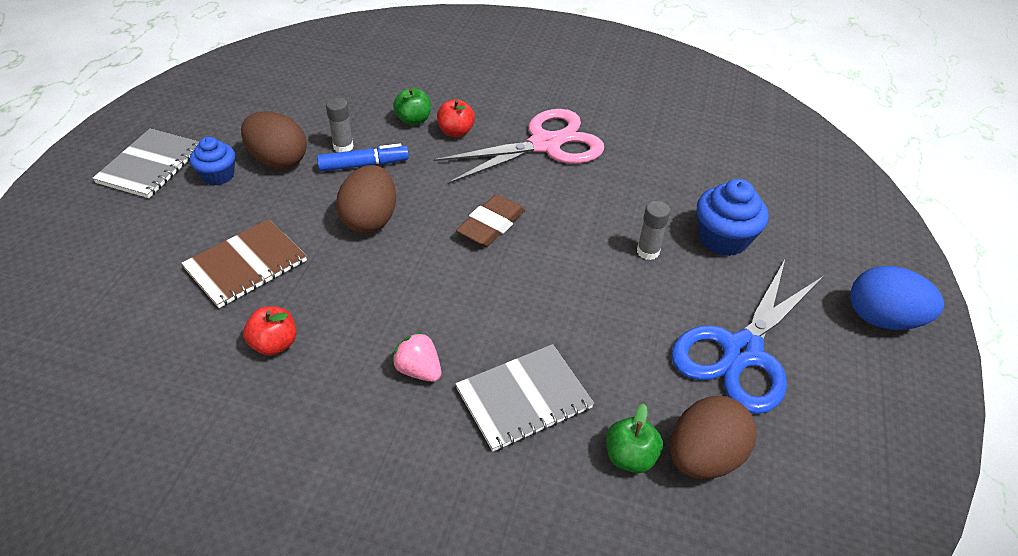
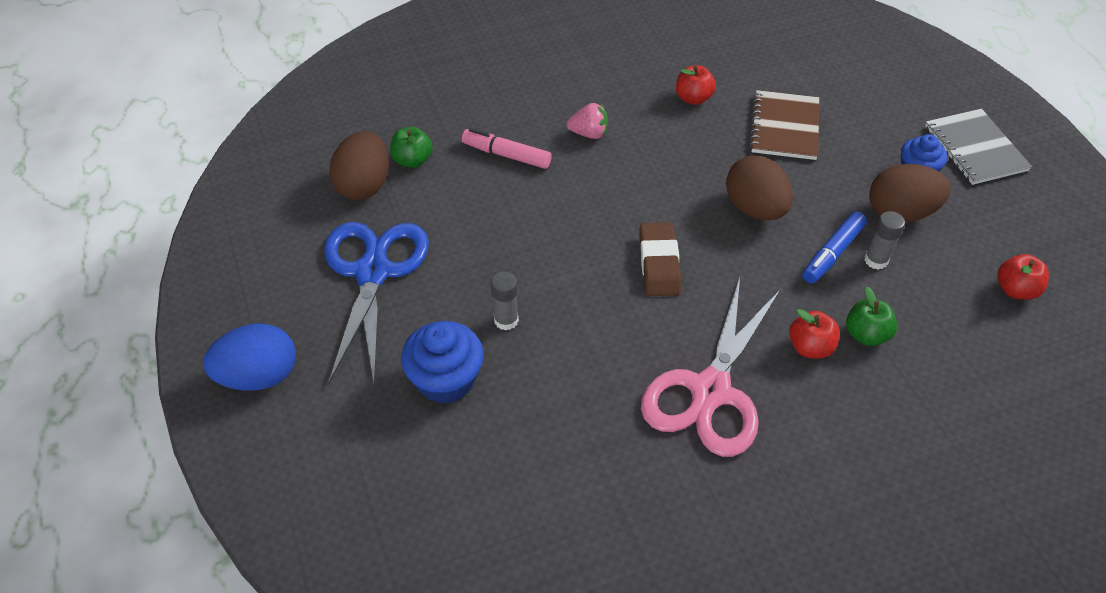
camera: 145 degrees right, 5 degrees up
grey notebook [455,344,594,452] -> pink marker [462,128,552,169]
none -> red apple [997,254,1049,300]

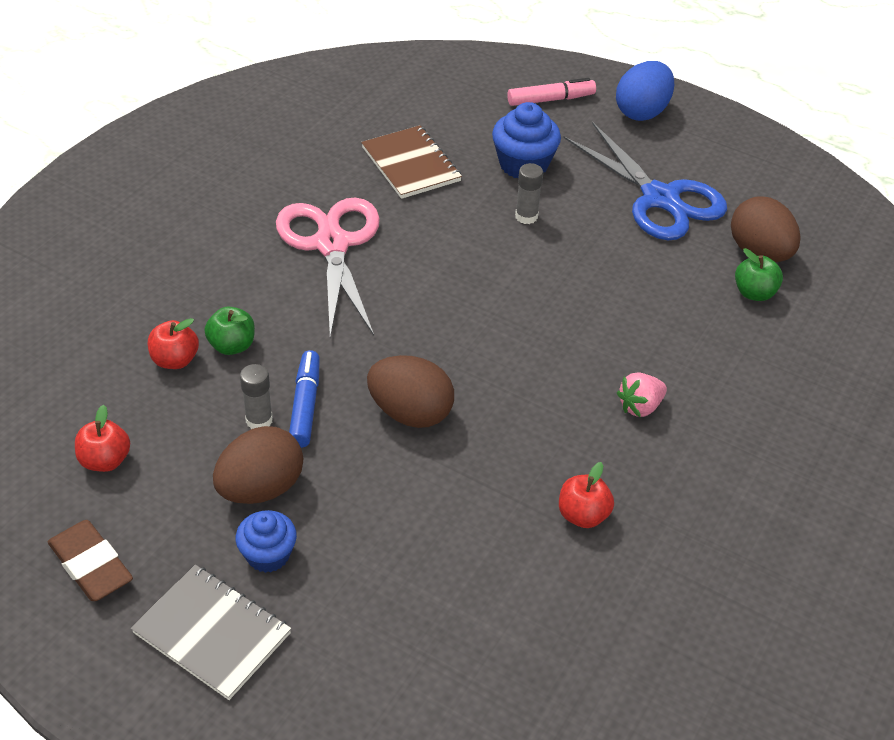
camera: 140 degrees right, 5 degrees down
pink marker [462,128,552,169] -> pink marker moved to [507,78,596,106]
brown eraser [640,222,681,296] -> brown eraser moved to [48,520,133,601]
brown notebook [749,90,819,160] -> brown notebook moved to [361,125,462,199]
red apple [789,309,840,358] -> red apple moved to [148,318,199,369]

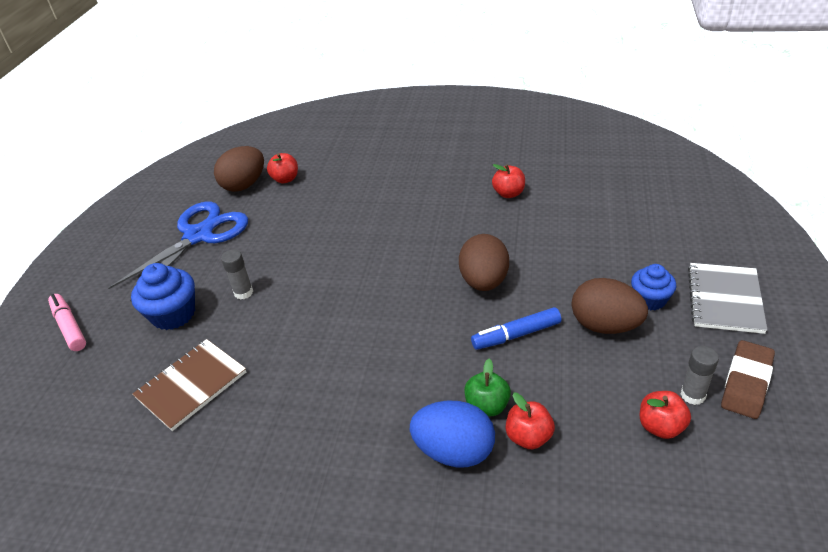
camera: 105 degrees left, 5 degrees down
grey glue stick [240,364,273,429] -> grey glue stick moved to [681,346,719,405]
pink scissors [276,198,380,337] -> none
blue egg [616,61,674,121] -> blue egg moved to [410,401,495,467]
pink strawberry [617,373,667,417] -> none
green apple [735,248,783,301] -> red apple [267,153,298,184]

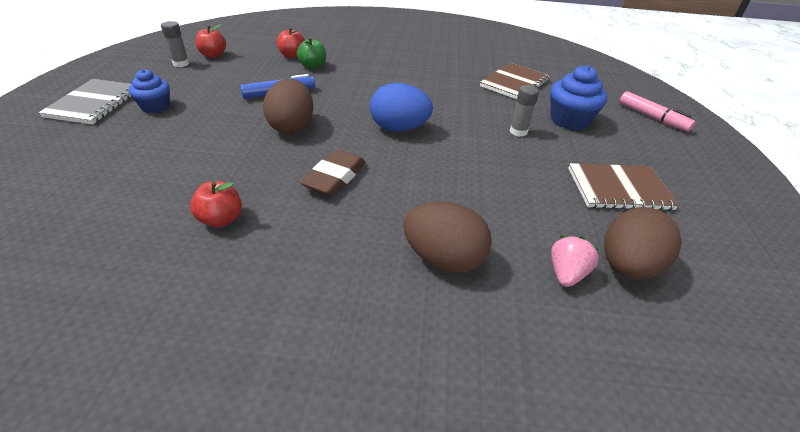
camera: 170 degrees right, 0 degrees up
blue scissors [108,202,248,301] -> brown notebook [568,163,679,211]
red apple [267,153,298,184] -> pink strawberry [551,236,599,287]
blue egg [410,401,495,467] -> blue egg moved to [370,83,433,132]
brown egg [572,278,648,334] -> brown egg moved to [403,202,492,273]
brown eraser [721,340,775,419] -> brown eraser moved to [300,150,366,196]

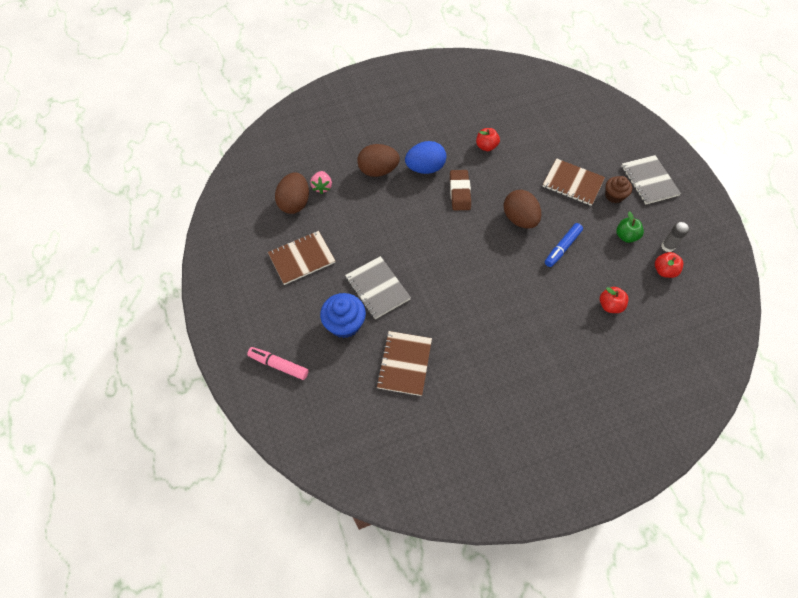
camera: 155 degrees right, 20 degrees up
blue cupcake [129,69,170,113] -> brown cupcake [605,176,632,203]
green apple [297,37,326,69] -> green apple moved to [616,211,644,243]
blue egg [370,83,433,132] -> blue egg moved to [405,141,446,174]
grey glue stick [510,85,539,137] -> grey notebook [345,256,411,319]
none -> brown notebook [543,158,605,206]

